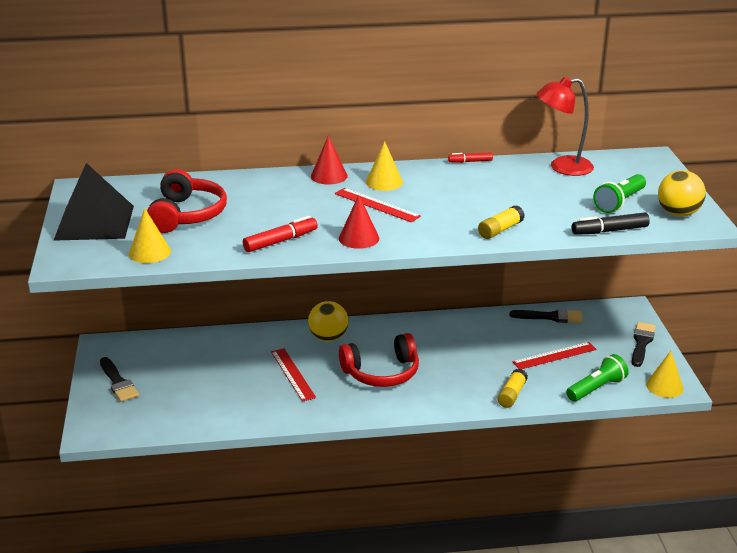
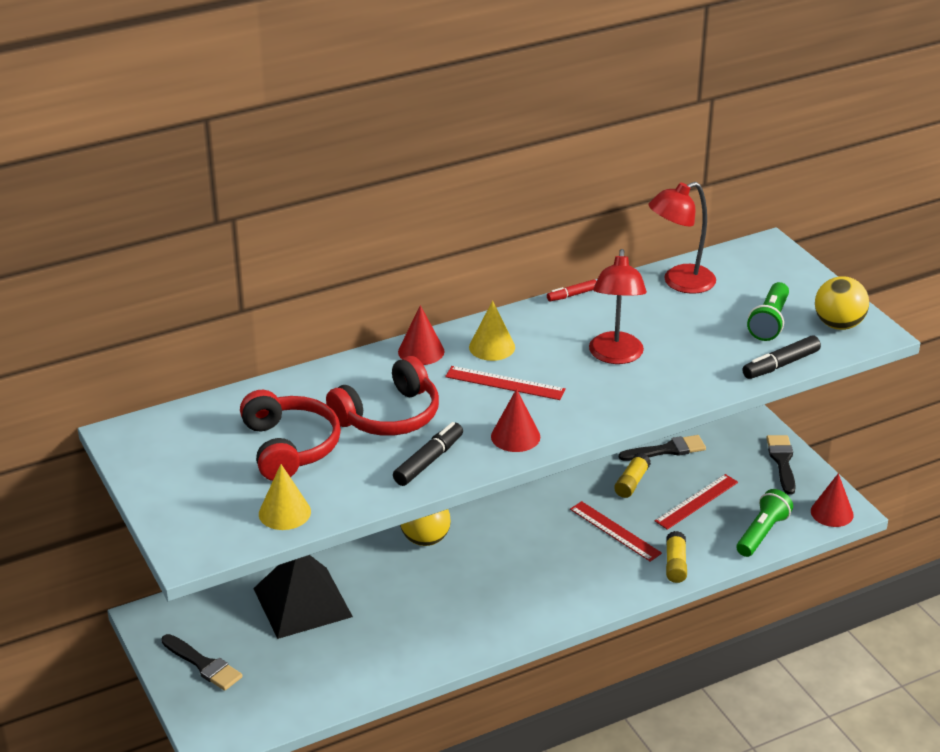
camera: 20 degrees left, 5 degrees up
black pyramid [53,163,134,241] -> black pyramid moved to [253,555,353,639]
red marker [243,216,318,252] -> black marker [393,422,463,486]
red ruler [271,349,316,402] -> red ruler moved to [570,501,662,562]
red headphones [339,333,419,387] -> red headphones moved to [326,356,439,436]
yellow glue stick [478,205,525,239] -> yellow glue stick moved to [614,453,651,498]
yellow cone [646,351,684,398] -> red cone [811,473,854,527]
none -> red lamp [589,249,647,364]

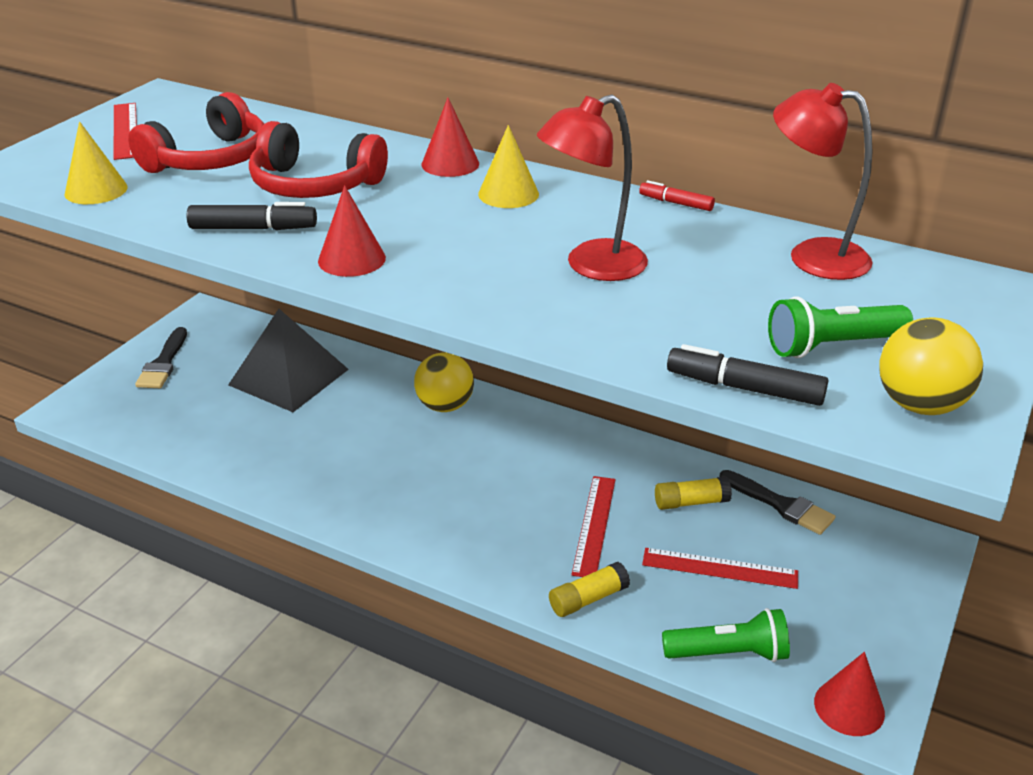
camera: 55 degrees right, 0 degrees up
red ruler [445,366,566,400] -> red ruler moved to [114,103,137,160]
black brush [766,435,796,495] -> none

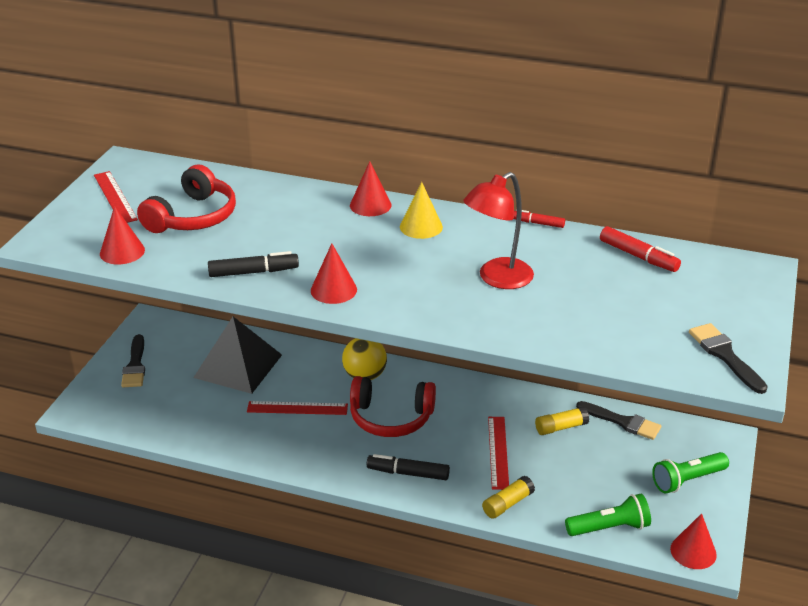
camera: 10 degrees left, 0 degrees up
yellow cone [65,121,128,204] -> red cone [100,206,145,264]
red headphones [249,121,388,198] -> red headphones moved to [350,376,436,437]
red ruler [642,548,798,589] -> red ruler moved to [247,401,348,415]
black marker [667,344,828,406] -> black marker moved to [367,454,450,480]
green flashlight [768,296,913,358] -> green flashlight moved to [652,452,729,493]
red lamp [773,83,872,280] -> red marker [600,226,681,272]
yellow ball [879,318,983,415] -> black brush [689,323,768,394]

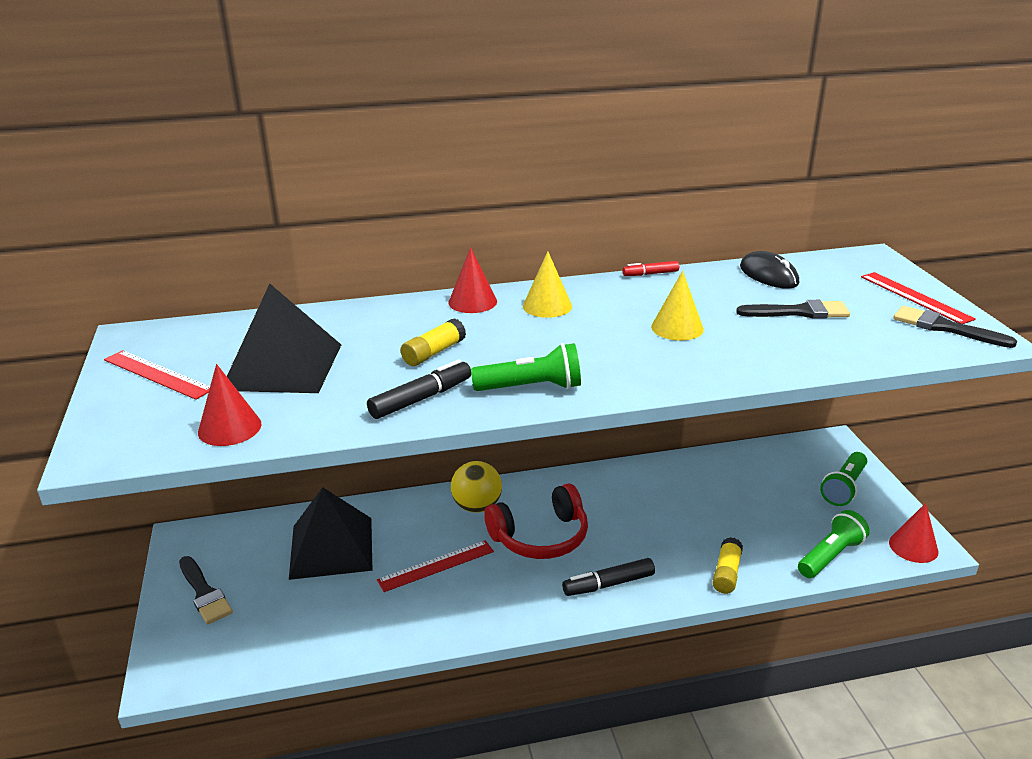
camera: 30 degrees left, 5 degrees down
red headphones [137,164,236,233] -> black pyramid [227,283,341,393]
red cone [311,243,357,304] -> green flashlight [471,343,581,391]
red lamp [463,172,534,289] -> yellow cone [651,271,704,341]
red ruler [488,417,509,490] -> red ruler moved to [861,272,976,324]
yellow glue stick [535,406,589,435] -> yellow glue stick moved to [401,318,466,366]
black brush [576,401,661,440] -> black brush moved to [736,300,850,319]
red marker [600,226,681,272] -> black mouse [740,251,799,289]

